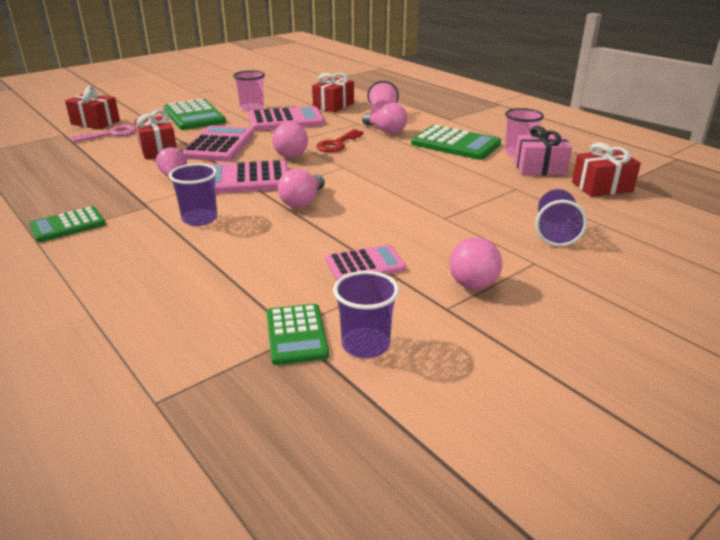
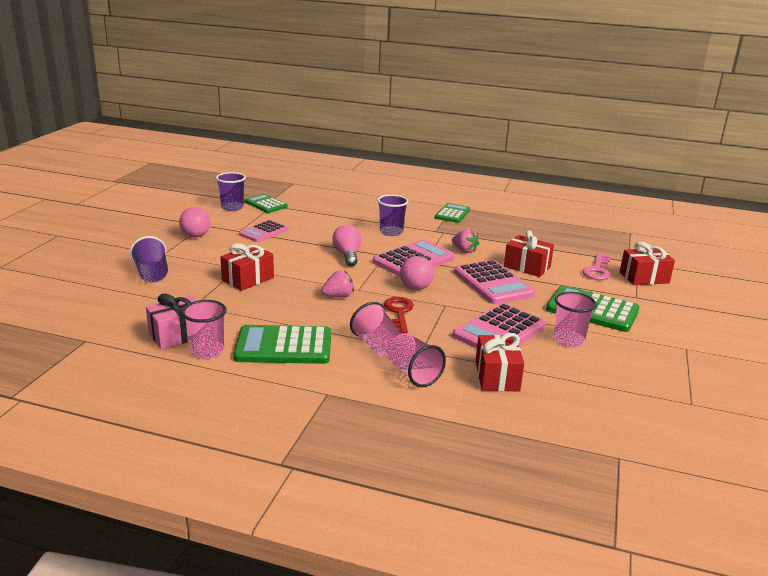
camera: 145 degrees right, 5 degrees down
pink light bulb [362,103,407,134] -> pink cup [350,302,402,357]
red gift [572,143,641,197] -> red gift moved to [220,243,274,291]
none -> pink strawberry [321,270,354,298]

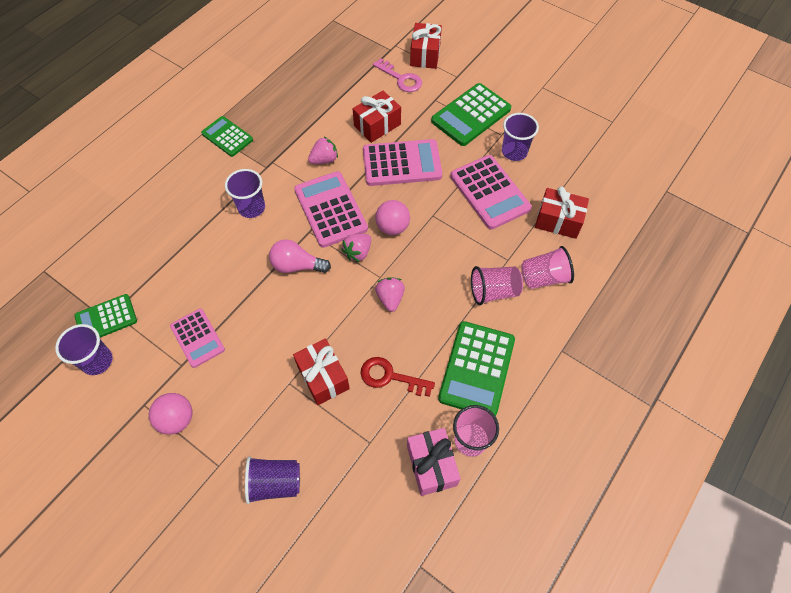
camera: 70 degrees left, 35 degrees up
red key [384,297,414,333] -> red key moved to [361,357,435,397]
pink cup [554,292,597,347] -> purple cup [502,113,539,161]
none -> pink strawberry [341,234,371,262]

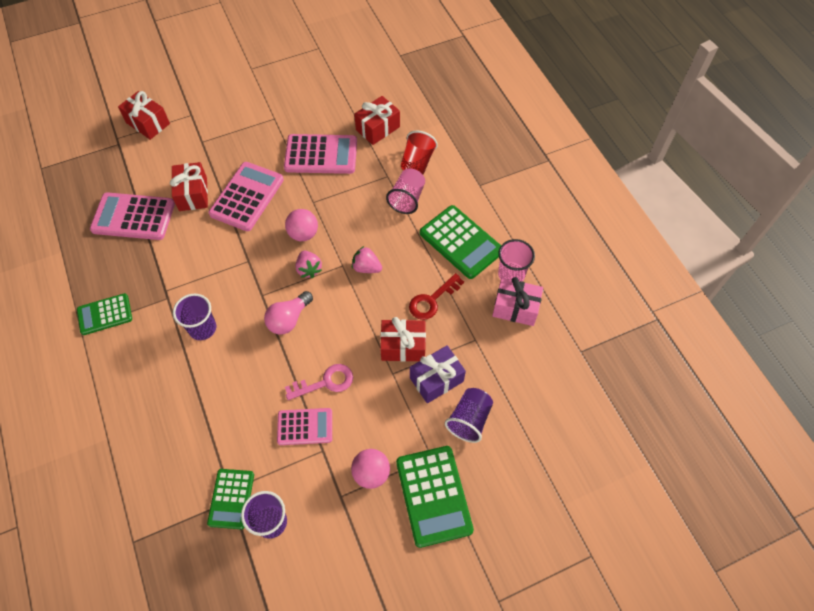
camera: 60 degrees left, 0 degrees up
pink calculator [294,171,368,248] -> pink calculator moved to [90,192,175,240]
pink strawberry [308,137,338,164] -> none
pink key [373,58,422,92] -> pink key moved to [285,364,353,400]
green calculator [431,83,511,146] -> green calculator moved to [396,446,474,548]
purple cup [502,113,539,161] -> none
pink cup [521,246,574,289] -> red cup [401,131,438,174]
none -> purple gift [410,345,466,403]

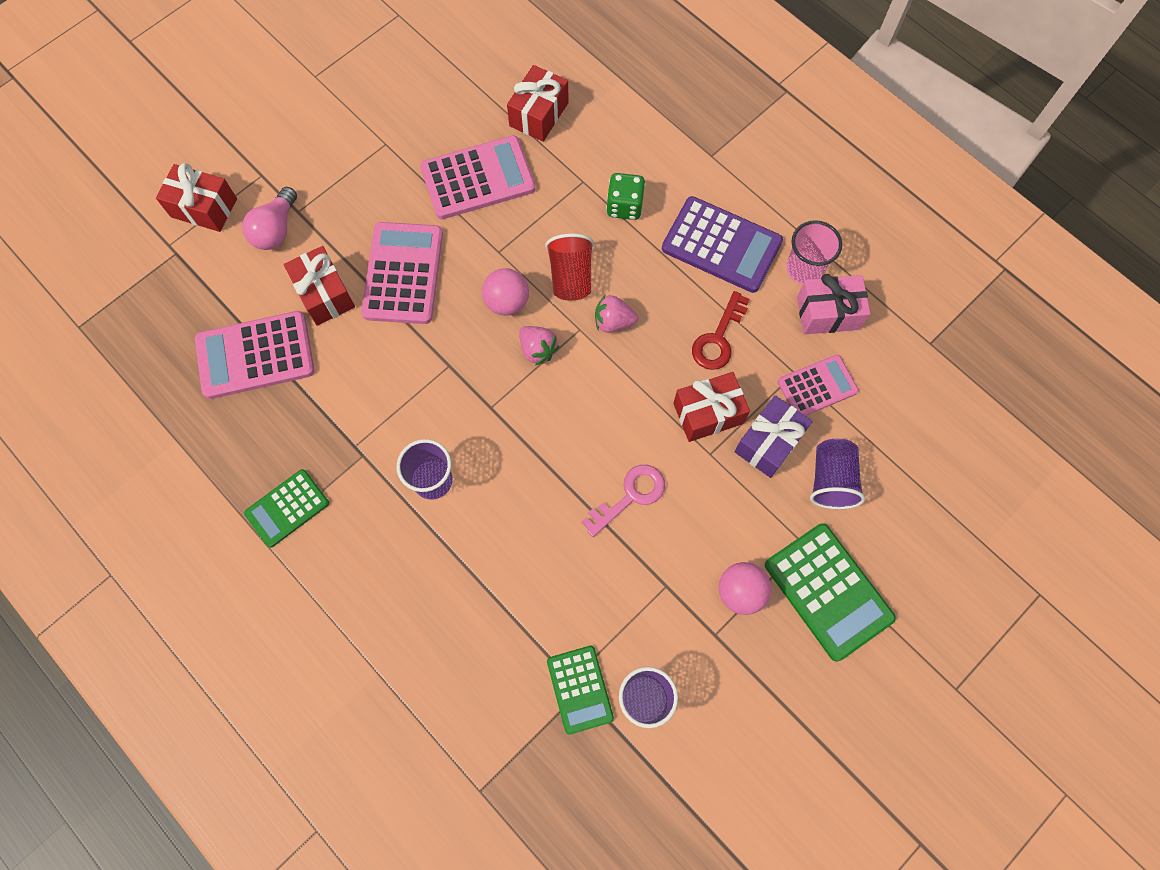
camera: 20 degrees left, 10 degrees up
pink light bulb [264,291,313,334] -> pink light bulb moved to [242,187,297,250]
pink calculator [277,408,332,445] -> pink calculator moved to [777,355,859,416]
pink cup [386,168,425,214] -> green dice [606,173,646,220]
red cup [401,131,438,174] -> red cup moved to [545,233,594,300]
green calculator [420,205,501,279] -> purple calculator [662,196,783,293]

